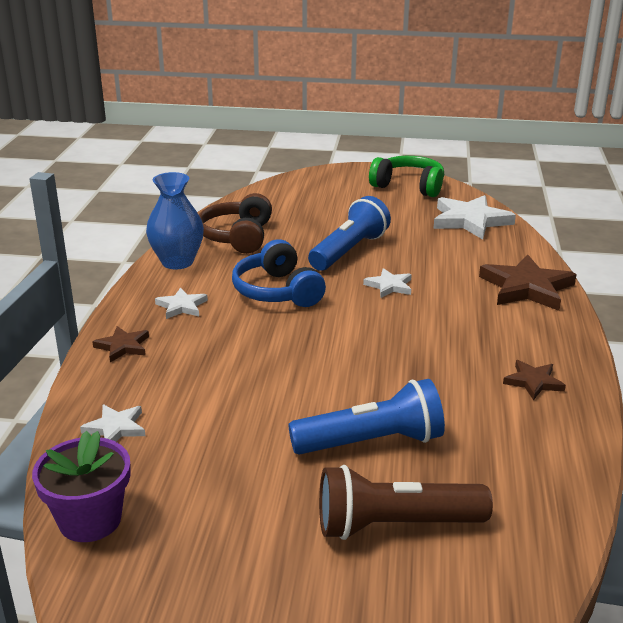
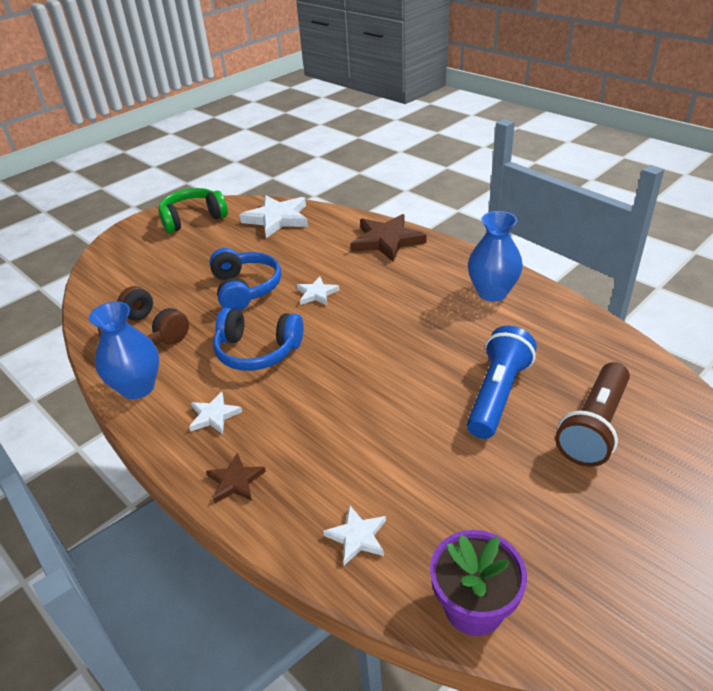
camera: 50 degrees left, 10 degrees up
blue flashlight [308,196,391,271] -> blue headphones [209,248,281,310]
brown star [503,360,566,400] -> blue vase [468,211,523,302]

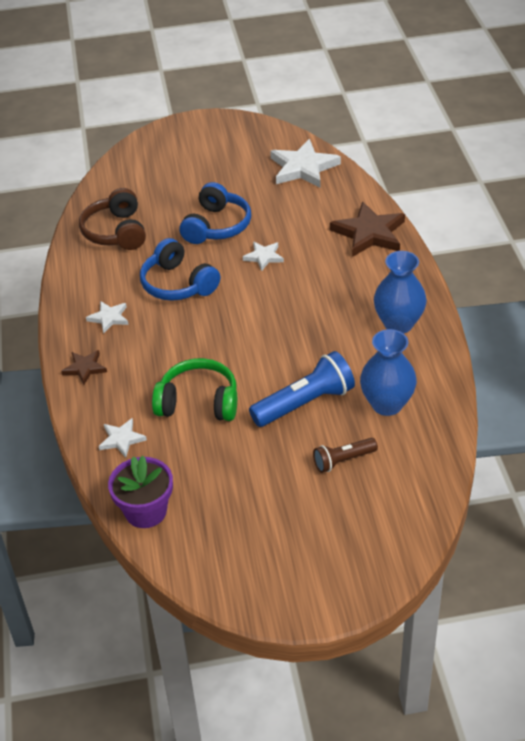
camera: 35 degrees right, 5 degrees up
blue vase [89,301,159,399] -> blue vase moved to [360,329,417,416]
green headphones [159,188,228,233] -> green headphones moved to [152,358,237,421]
brown flashlight [555,362,630,467] -> brown flashlight [313,438,378,473], size x0.58

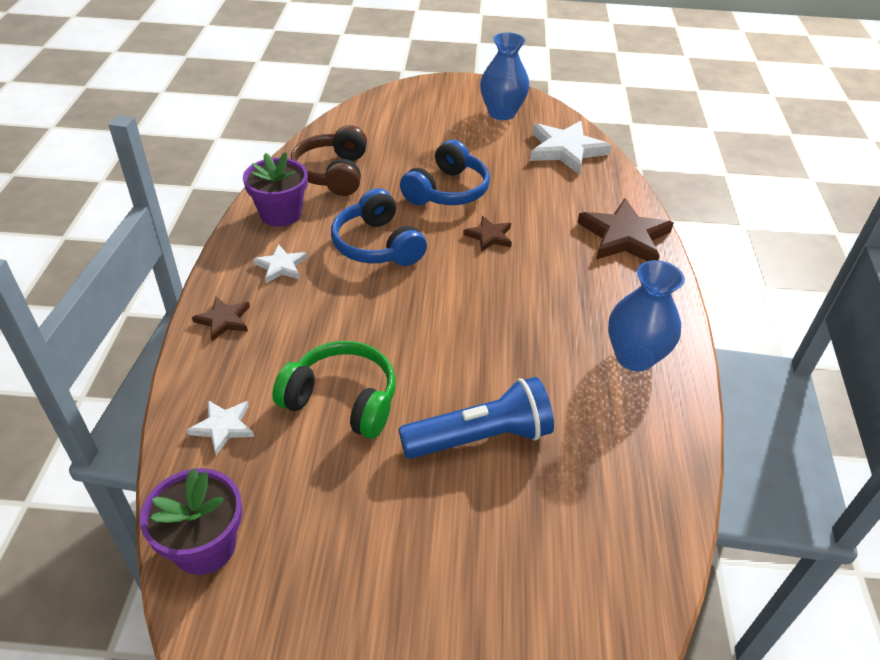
camera: 10 degrees right, 0 degrees up
white star [243,242,284,271] -> brown star [463,216,512,252]
brown flashlight [313,438,378,473] -> none
blue vase [360,329,417,416] -> blue vase moved to [480,32,529,120]
none -> purple flower pot [243,152,308,227]

